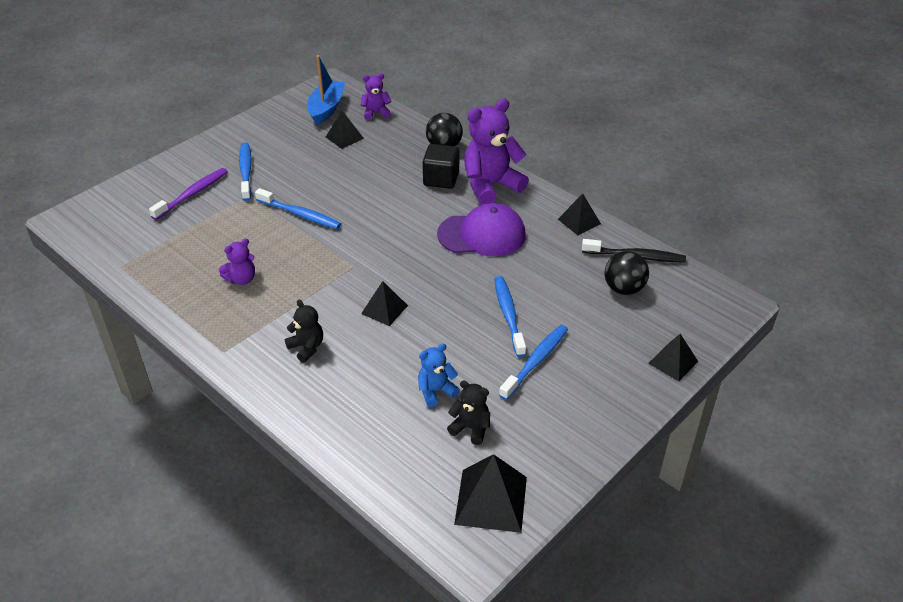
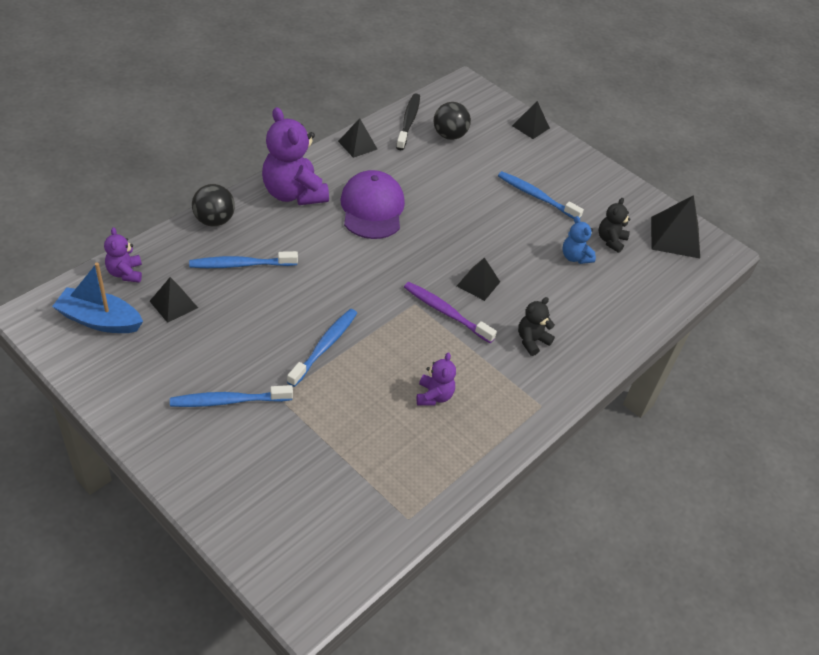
camera: 95 degrees left, 5 degrees up
purple toothbrush [149,168,228,220] -> purple toothbrush moved to [404,282,497,343]
purple teddy bear [219,238,255,285] -> purple teddy bear turned 45 degrees clockwise [417,352,456,406]
black cube [423,144,459,189] -> none
blue toothbrush [494,276,526,357] -> blue toothbrush moved to [189,251,298,268]

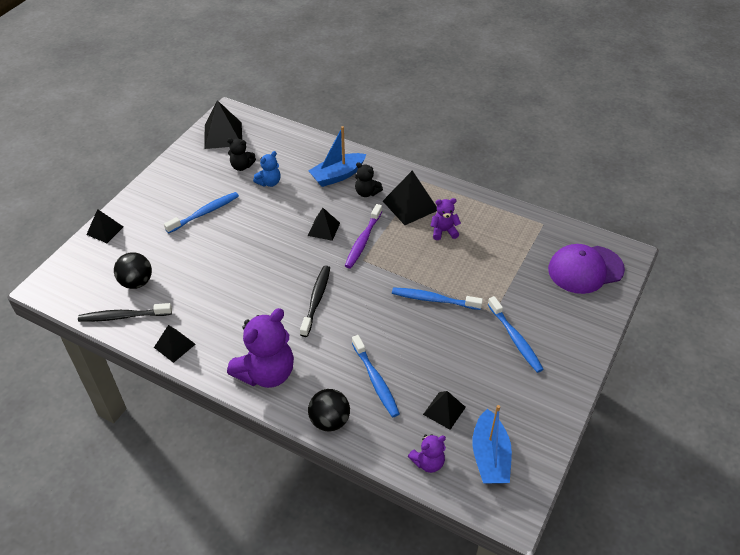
camera: 100 degrees left, 0 degrees up
purple cap [340,170,405,239] -> purple cap moved to [548,244,625,294]
blue toothbrush [498,171,584,219] -> blue toothbrush turned 150 degrees counterclockwise [164,192,239,233]
none -> black toothbrush [300,266,330,337]
none -> blue boat [308,126,366,187]
none -> black pyramid [383,170,437,225]

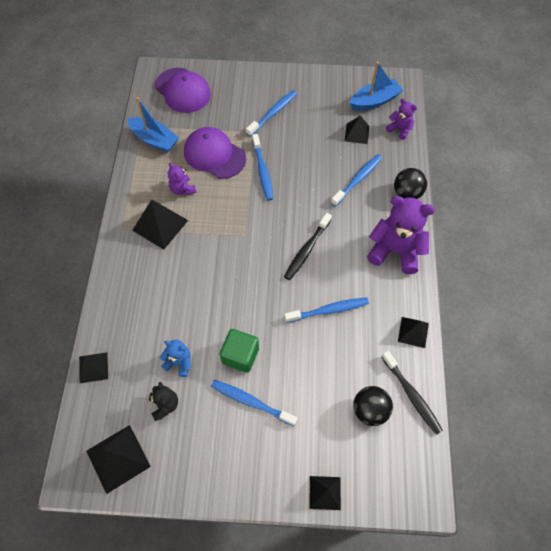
camera: 115 degrees left, 15 degrees up
black toothbrush [300,266,330,337] -> black toothbrush turned 45 degrees counterclockwise [284,213,332,280]
blue boat [308,126,366,187] -> blue boat moved to [127,97,179,153]
black pyramid [308,208,340,241] -> black pyramid moved to [79,352,108,383]
purple toothbrush [345,204,382,268] -> none
black teddy bear [355,162,383,197] -> none
none -> purple cap [184,127,246,179]
none -> green cube [220,329,259,373]
none -> blue toothbrush [284,297,369,323]

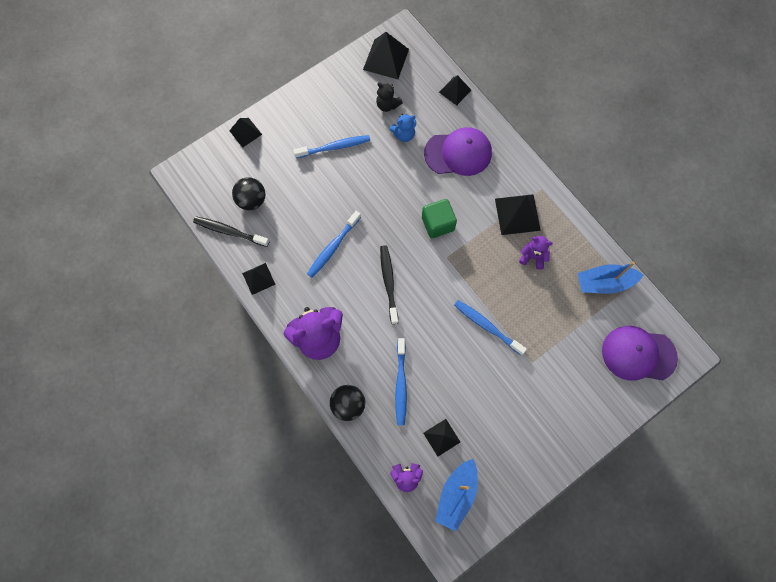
camera: 140 degrees right, 10 degrees up
purple cap [184,127,246,179] -> purple cap moved to [424,127,492,176]
green cube [220,329,259,373] -> green cube moved to [422,199,457,238]
blue toothbrush [246,90,297,137] -> none

